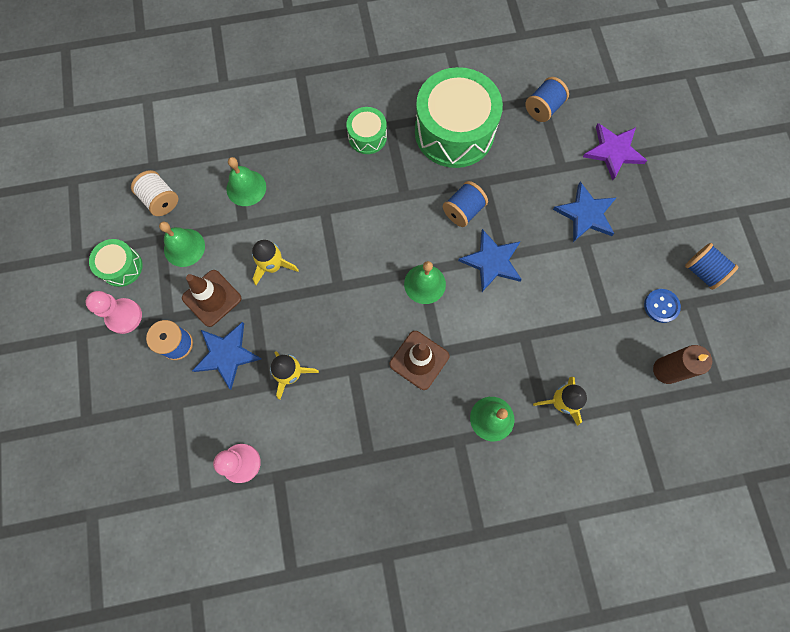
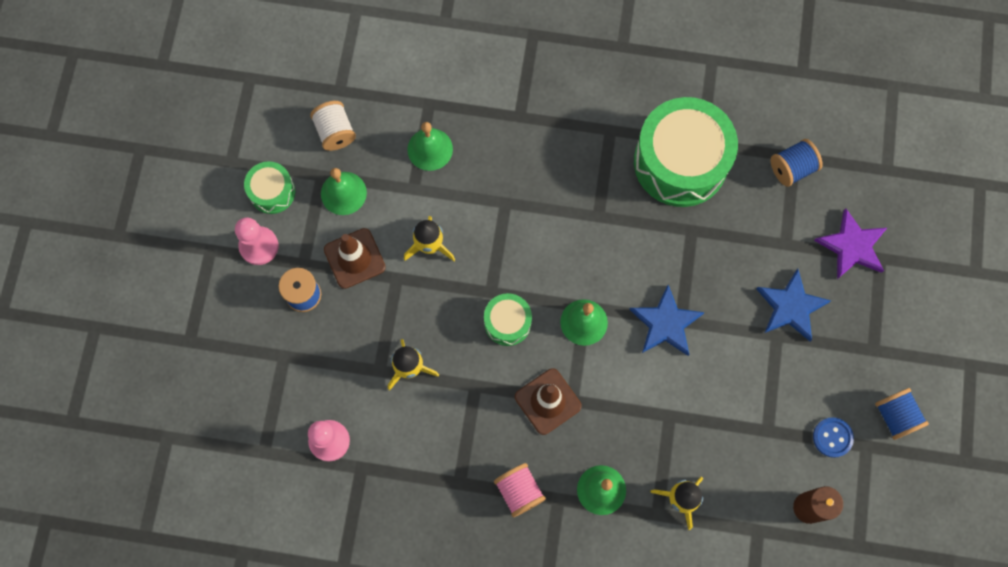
camera: 20 degrees right, 0 degrees up
blue star [192,322,261,390] -> none
green drum [346,107,387,154] -> green drum moved to [484,293,532,346]
blue spool [443,181,488,227] -> none
none -> pink spool [494,463,546,517]

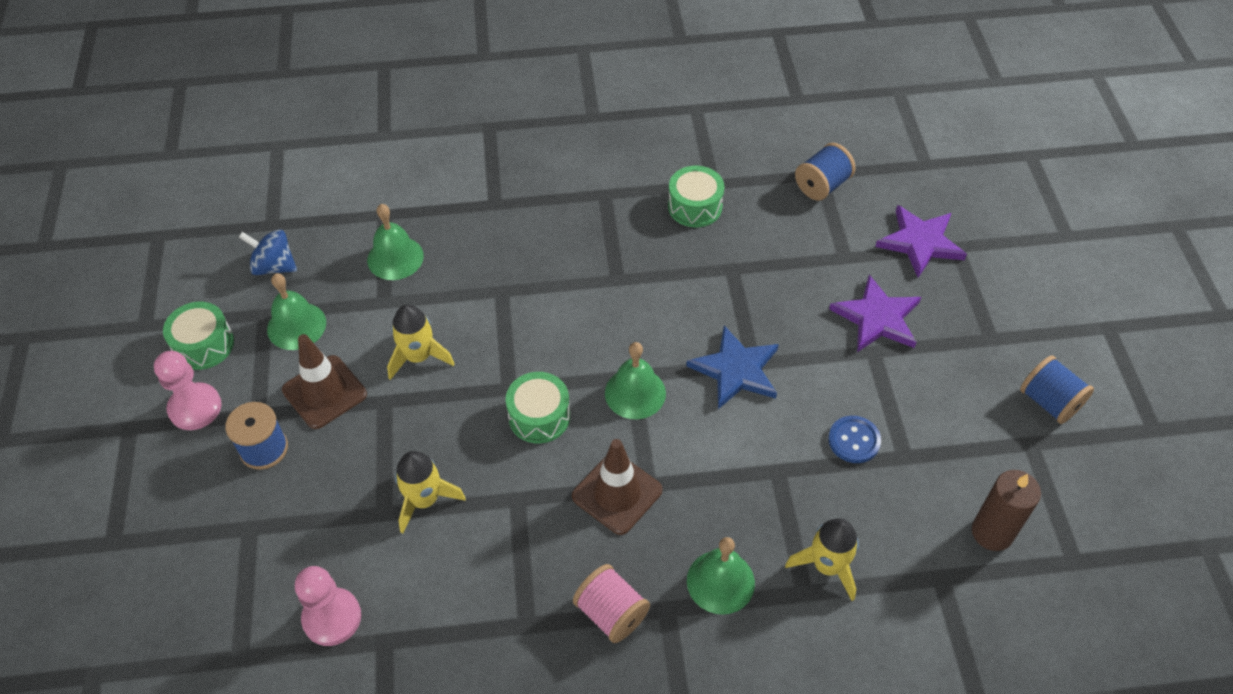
camera: 15 degrees left, 20 degrees down
white spool [310,101,356,151] -> blue spinning top [239,229,297,275]
green drum [634,97,738,207] -> green drum [668,166,724,227], size x0.48
blue star [756,269,831,341] -> purple star [829,275,921,352]
blue button [813,417,854,458] -> blue button moved to [828,416,881,463]

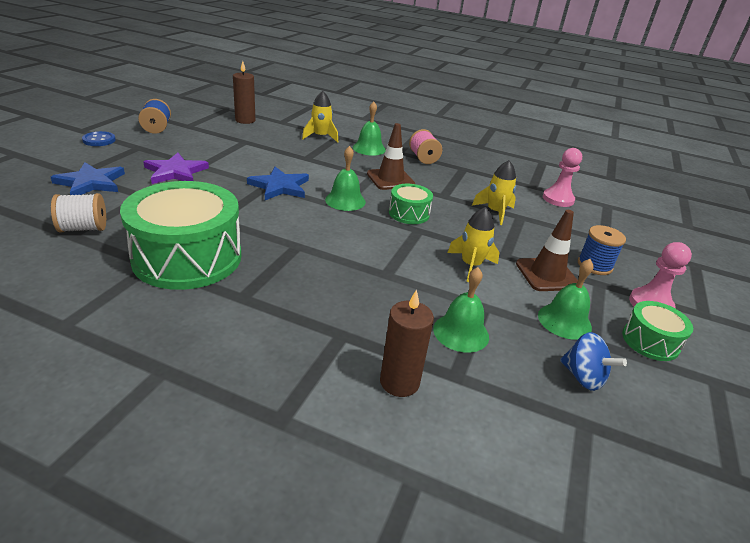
camera: 155 degrees left, 20 degrees down
green drum [668,166,724,227] -> green drum [120,181,241,290], size x2.07
blue spool [795,143,855,201] -> white spool [51,193,106,232]
blue button [828,416,881,463] -> blue button moved to [82,131,116,146]
purple star [875,205,967,278] -> blue star [51,162,125,195]
none -> brown candle [380,289,434,397]

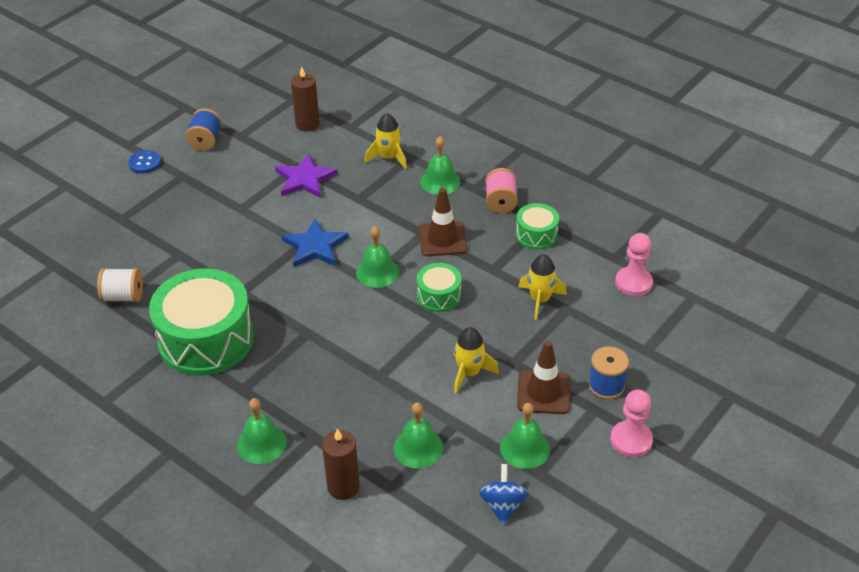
camera: 20 degrees right, 10 degrees up
blue star [51,162,125,195] -> none
purple star [143,153,209,184] -> purple star moved to [275,154,338,198]
blue spinning top [560,332,627,391] -> blue spinning top turned 150 degrees counterclockwise [479,464,529,524]
green drum [622,301,693,361] -> green drum moved to [516,203,559,249]
none -> green bell [237,398,287,464]

